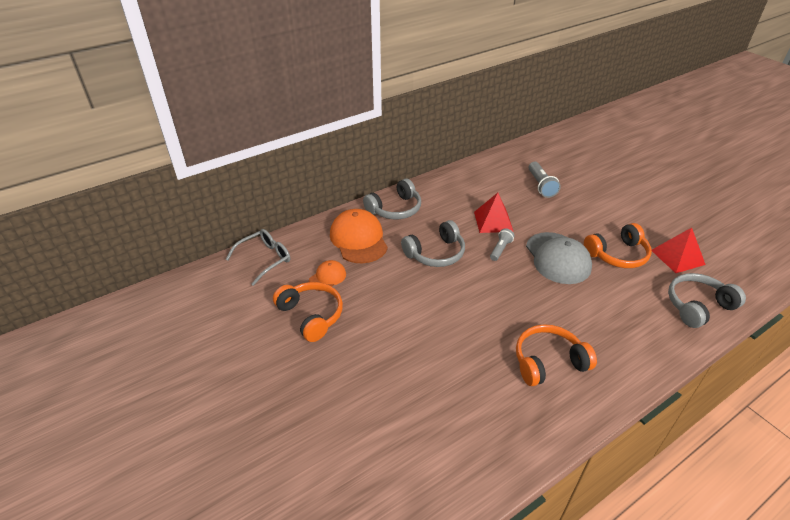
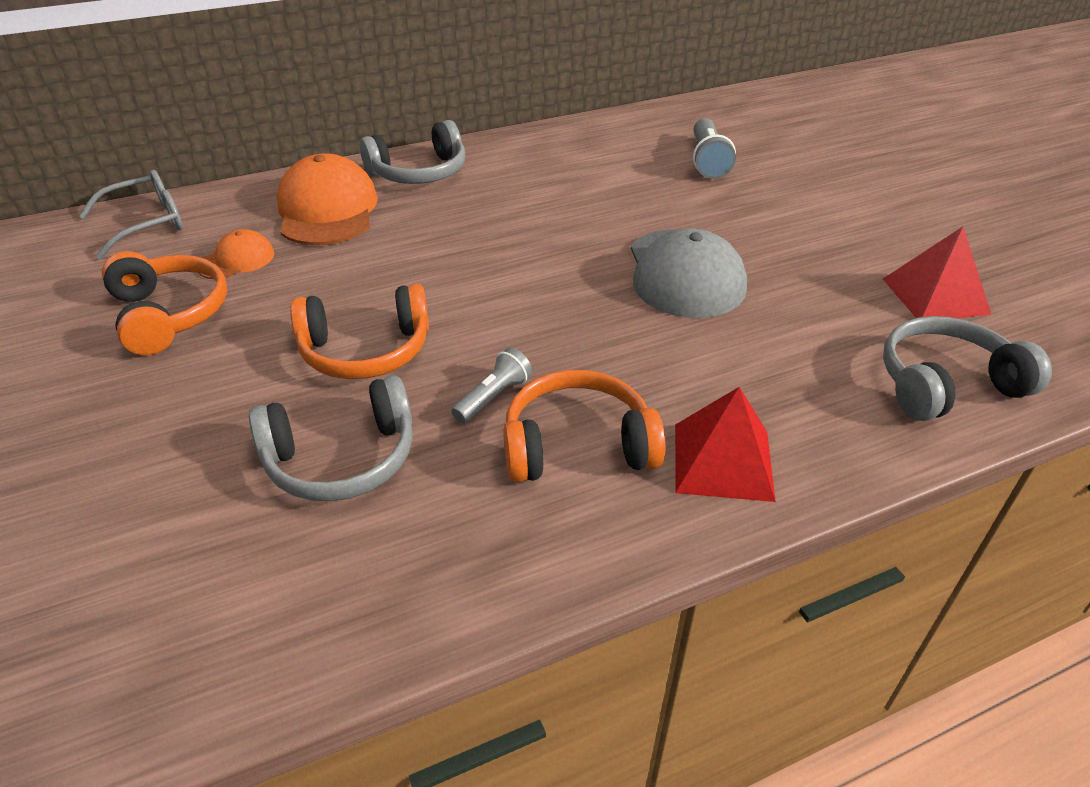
camera: 10 degrees right, 0 degrees up
grey headphones [401,220,465,267] -> grey headphones moved to [249,375,412,501]
red pyramid [474,193,514,233] -> red pyramid moved to [675,387,776,502]
grey flashlight [490,228,515,261] -> grey flashlight moved to [451,348,532,423]
orange headphones [584,223,652,268] -> orange headphones moved to [290,284,429,379]

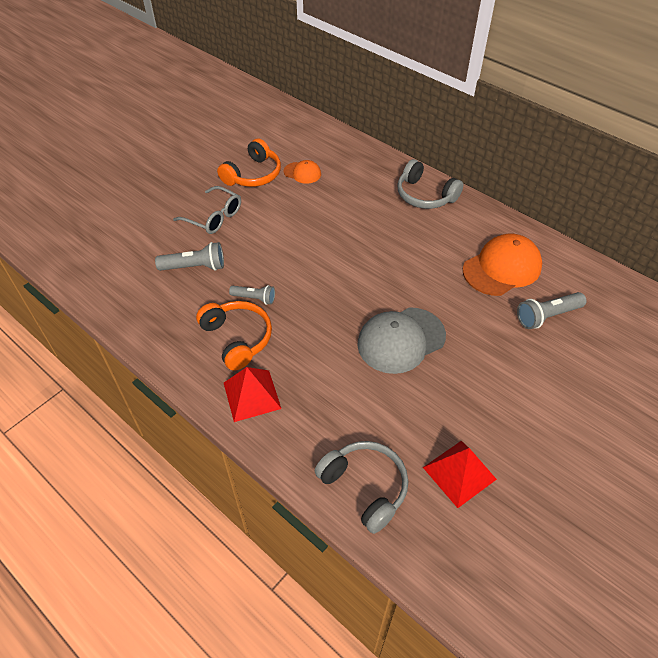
camera: 65 degrees right, 10 degrees up
grey glasses [79,170,183,259] -> grey glasses moved to [173,186,241,234]
grey headphones [249,375,412,501] -> grey flashlight [155,242,224,271]
orange cap [277,153,378,245] -> orange cap moved to [463,233,542,296]
orange headphones [290,284,429,379] -> none

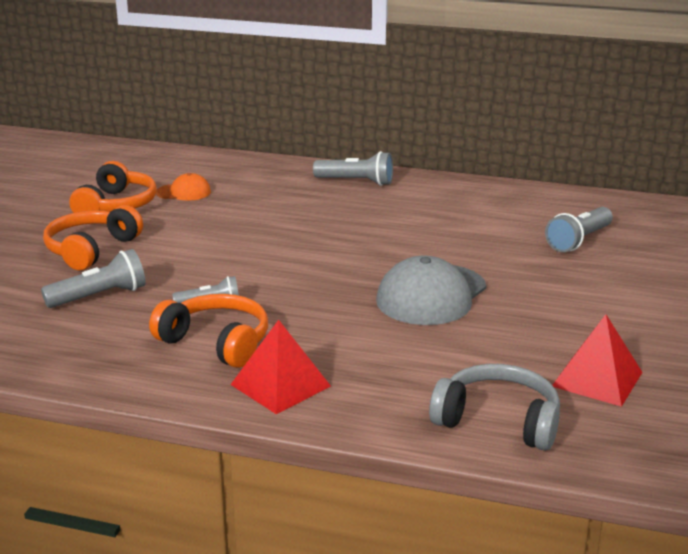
camera: 25 degrees left, 25 degrees down
grey glasses [173,186,241,234] -> orange headphones [43,205,143,270]
grey headphones [397,159,463,209] -> grey flashlight [313,151,393,186]
orange cap [463,233,542,296] -> none

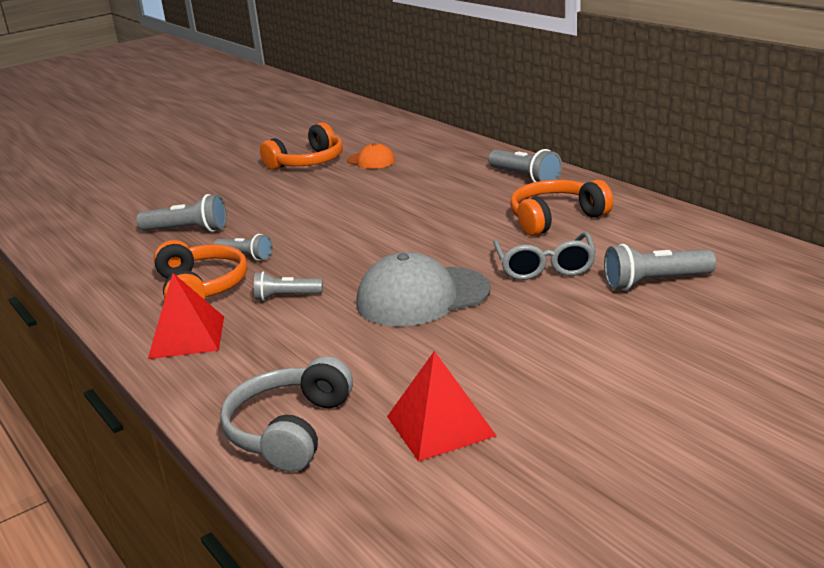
camera: 40 degrees right, 0 degrees up
orange headphones [43,205,143,270] -> orange headphones moved to [510,180,613,236]
grey headphones [429,364,560,451] -> grey headphones turned 135 degrees counterclockwise [220,356,353,472]
none -> grey flashlight [254,272,323,301]
none -> grey glasses [493,232,596,280]

